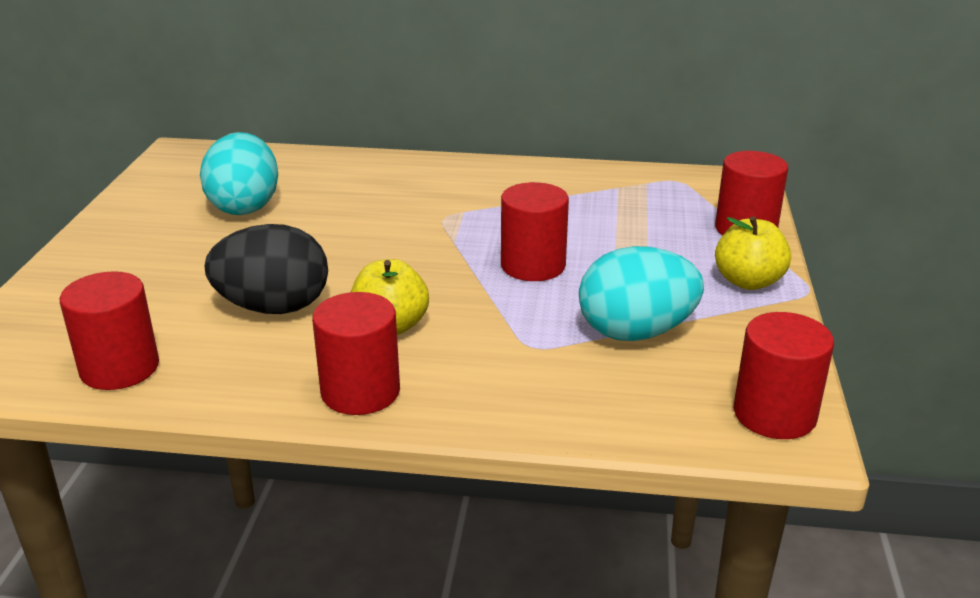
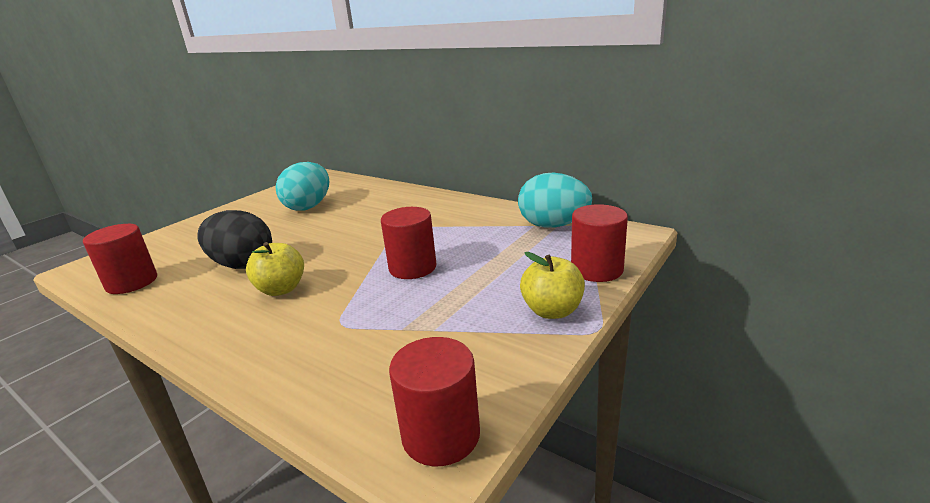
camera: 30 degrees right, 5 degrees down
red cylinder [312,292,400,415] -> none
turquoise egg [579,246,704,341] -> turquoise egg moved to [518,173,592,228]

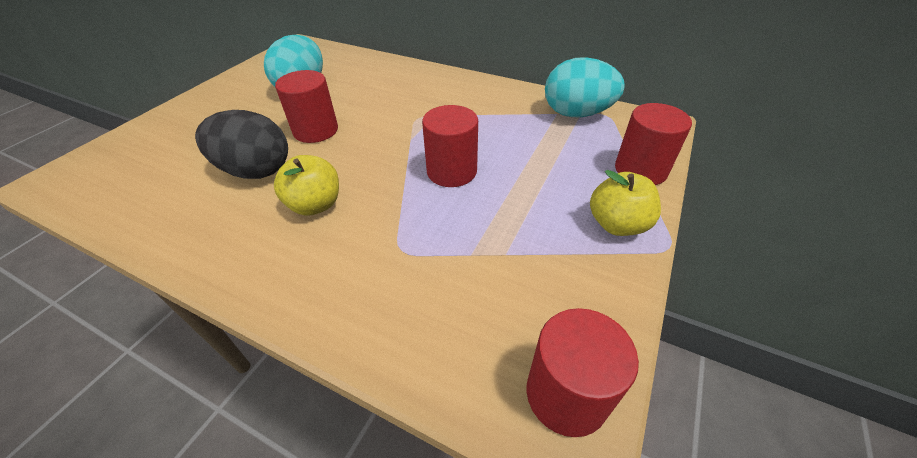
camera: 10 degrees left, 20 degrees up
red cylinder [83,224,157,294] -> red cylinder moved to [275,70,338,143]

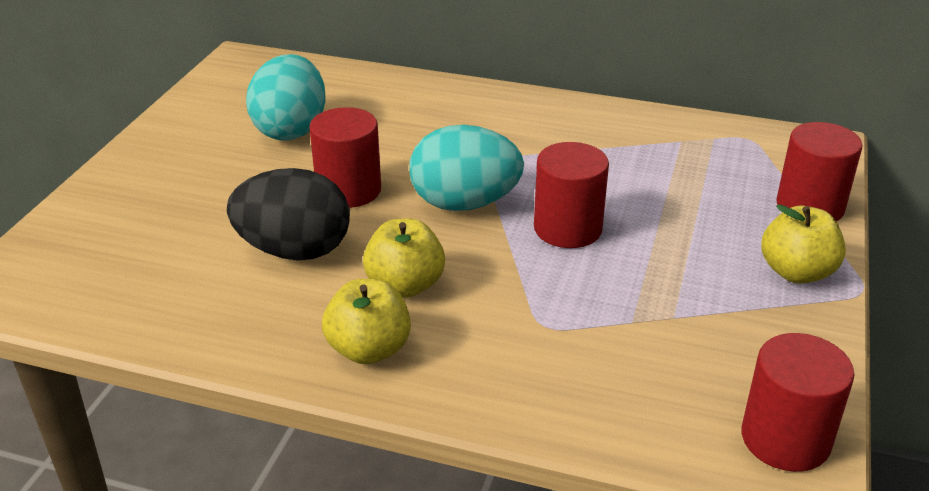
camera: 10 degrees left, 10 degrees down
turquoise egg [545,57,624,117] -> turquoise egg moved to [409,125,524,211]
none -> yellow apple [322,279,411,364]

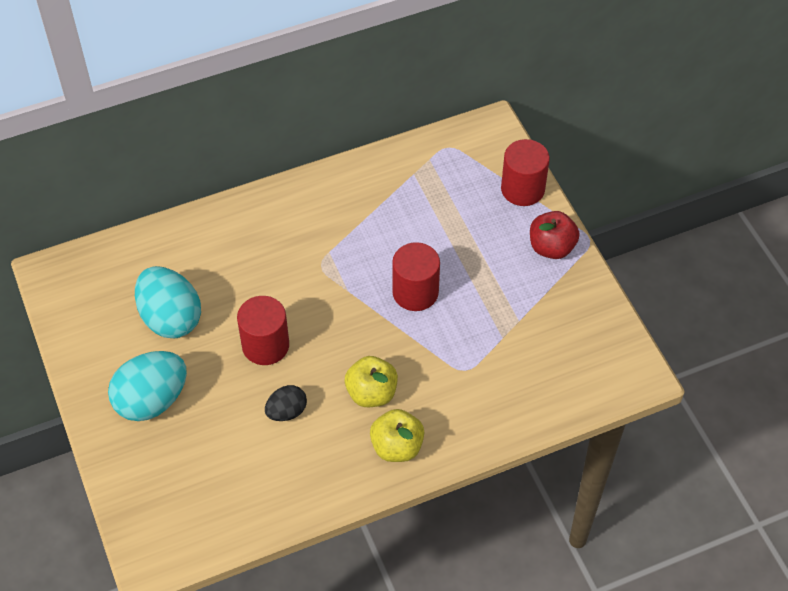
camera: 40 degrees left, 20 degrees up
black egg [227,168,350,261] -> black egg [265,385,307,421], size x0.54
turquoise egg [409,125,524,211] -> turquoise egg moved to [108,351,187,421]
red cylinder [741,333,854,472] -> none
yellow apple [761,204,846,284] -> red apple [530,211,579,259]

